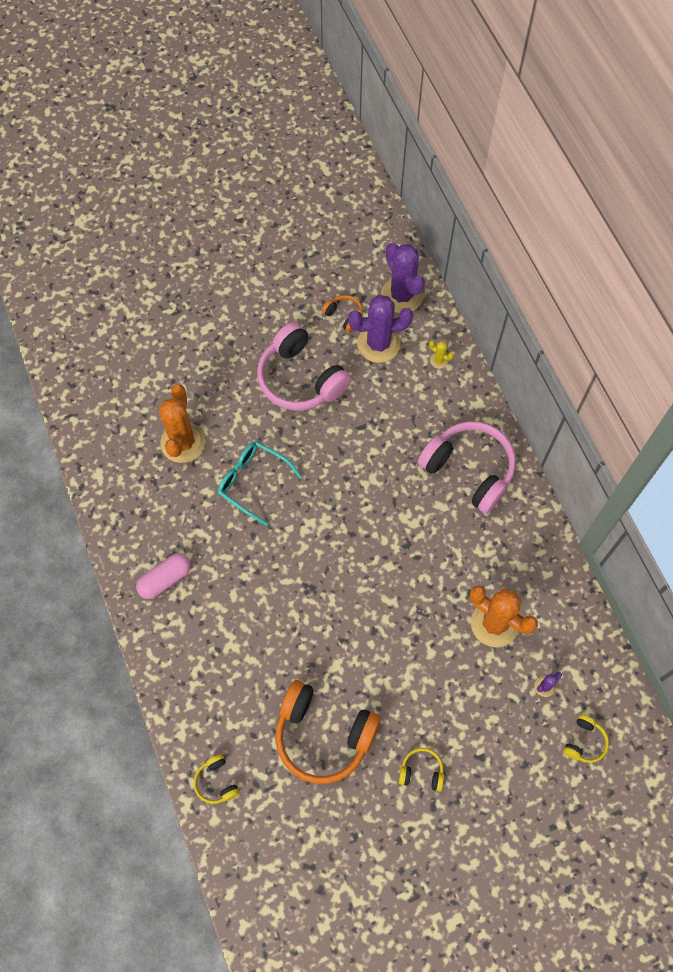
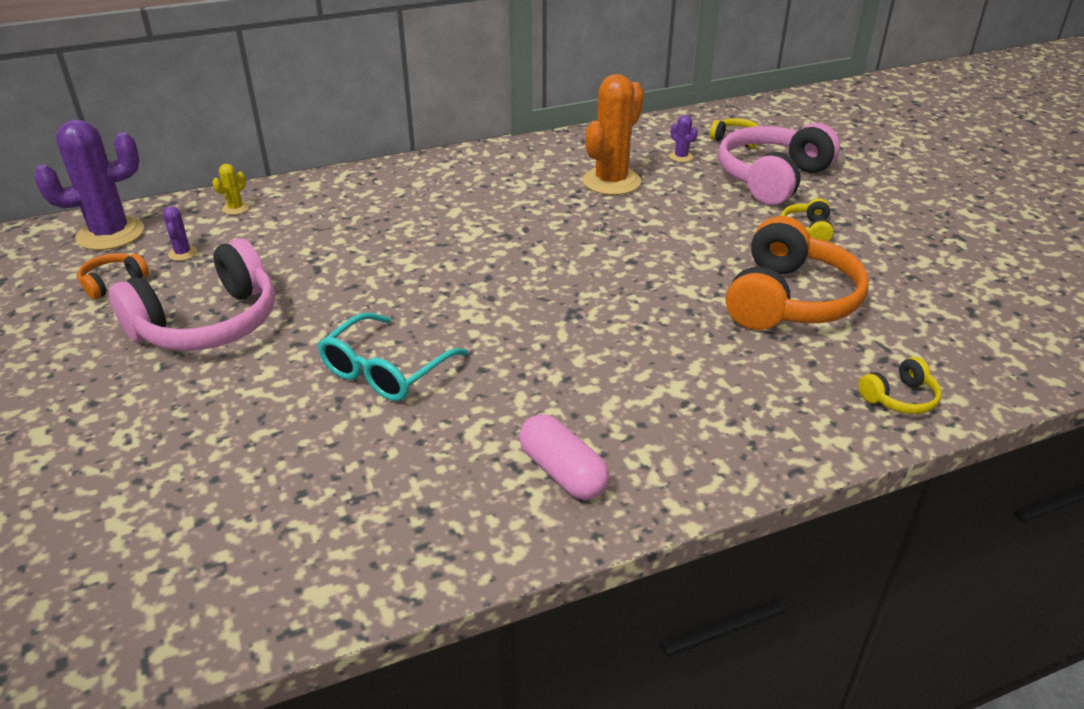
camera: 90 degrees left, 30 degrees down
orange cactus [159,384,206,463] -> none
purple cactus [348,295,413,363] -> purple cactus [163,206,197,261], size x0.42
pink headphones [418,421,516,514] -> pink headphones moved to [718,123,840,205]

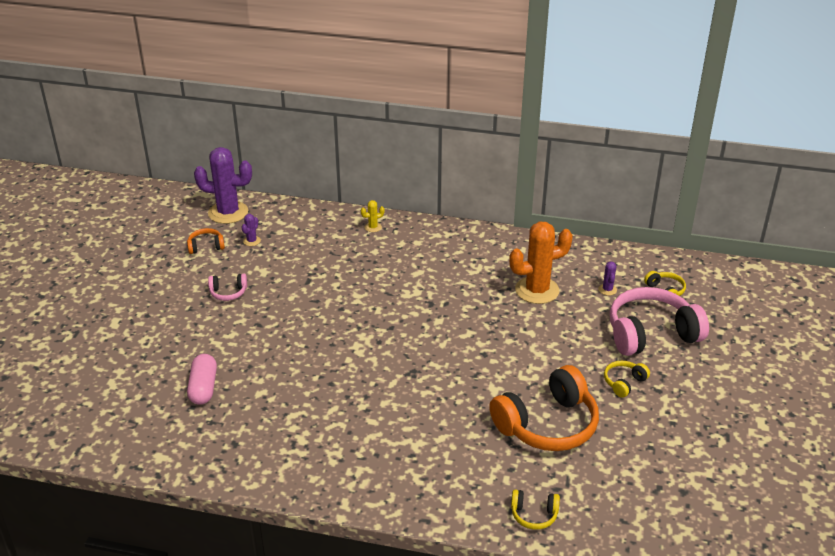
camera: 35 degrees right, 0 degrees up
pink headphones [109,238,275,351] -> pink headphones [208,274,247,301], size x0.45
yellow cactus [212,164,249,215] -> yellow cactus moved to [361,200,385,232]
turquoise glasses [318,312,468,401] -> none
pink capsule [519,414,609,500] -> pink capsule moved to [187,354,217,405]

